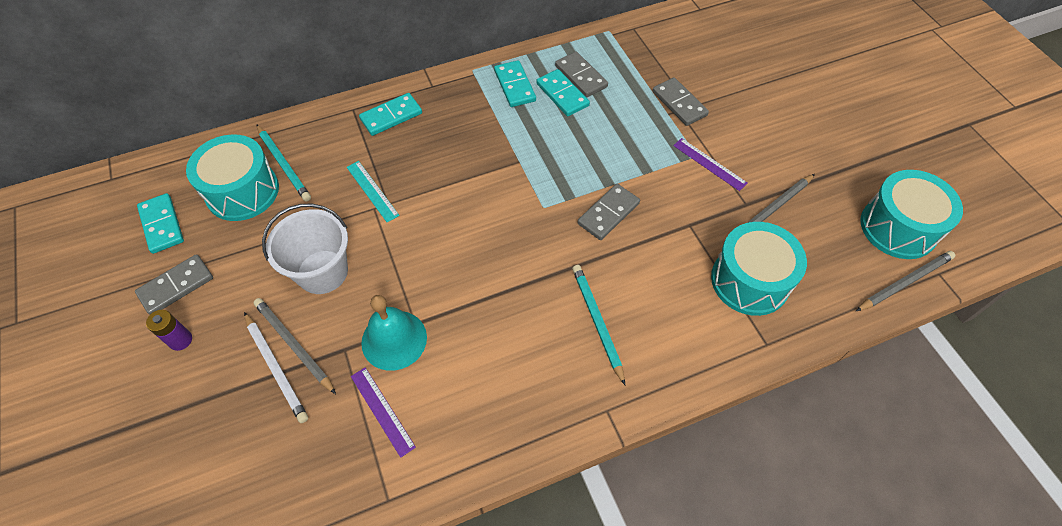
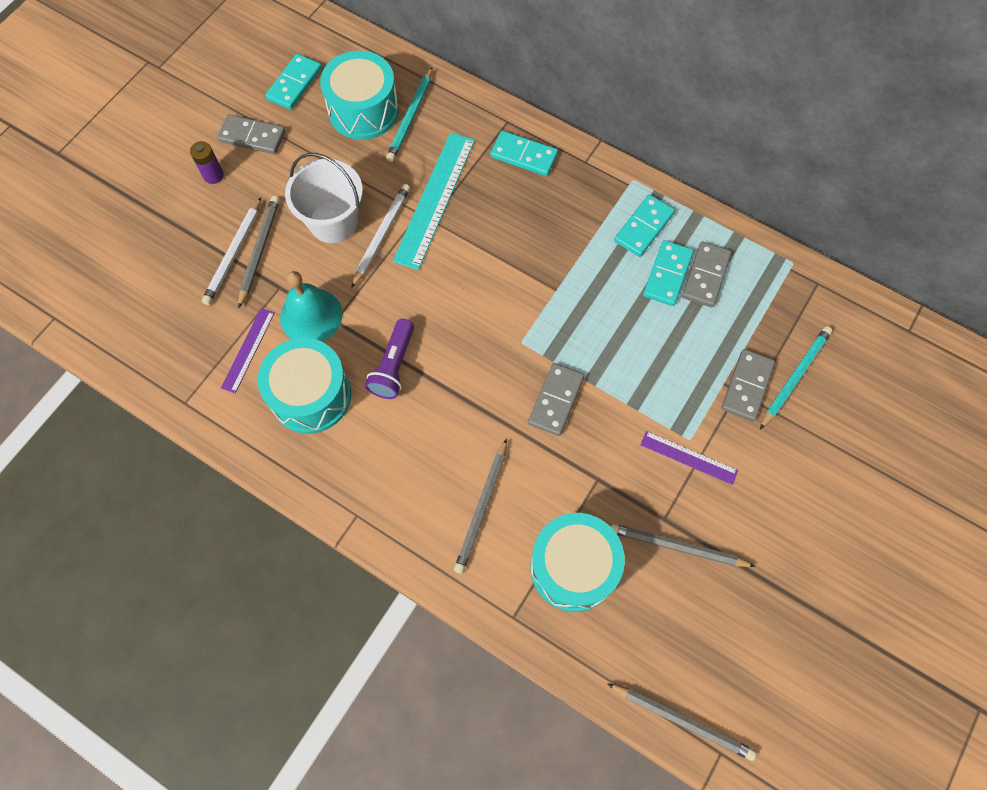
camera: 55 degrees right, 10 degrees up
turquoise ruler [347,161,400,222] -> turquoise ruler [393,132,475,270], size x1.85
turquoise pencil [572,265,625,385] -> turquoise pencil moved to [760,326,832,430]
grey domino [577,184,640,240] -> grey domino turned 75 degrees counterclockwise [528,363,584,436]
purple ruler [673,138,747,191] -> purple ruler turned 75 degrees counterclockwise [640,431,738,485]
turquoise drum [860,170,963,259] -> turquoise drum moved to [258,338,351,434]
none -> white pencil [351,184,410,289]
none -> purple flashlight [365,319,414,399]
none -> grey pencil [454,439,507,574]

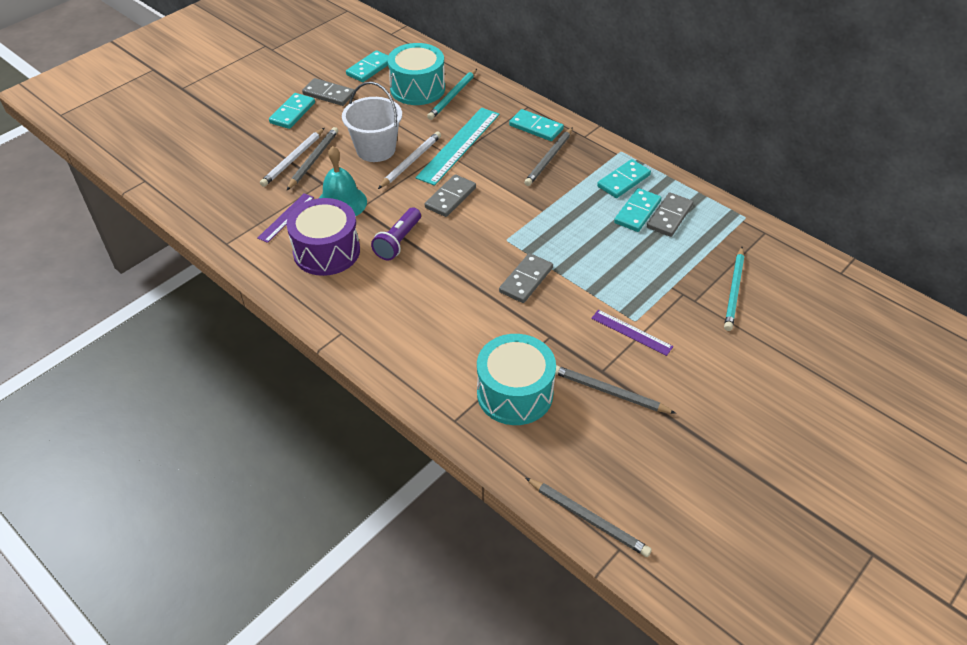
camera: 10 degrees right, 20 degrees down
purple battery [190,141,224,184] -> turquoise domino [269,93,315,129]
turquoise drum [258,338,351,434] -> purple drum [286,198,360,276]
grey pencil [454,439,507,574] -> grey pencil moved to [524,127,573,186]
grey domino [722,349,775,421] -> grey domino moved to [425,174,476,217]
turquoise pencil [760,326,832,430] -> turquoise pencil turned 150 degrees clockwise [724,247,744,331]

